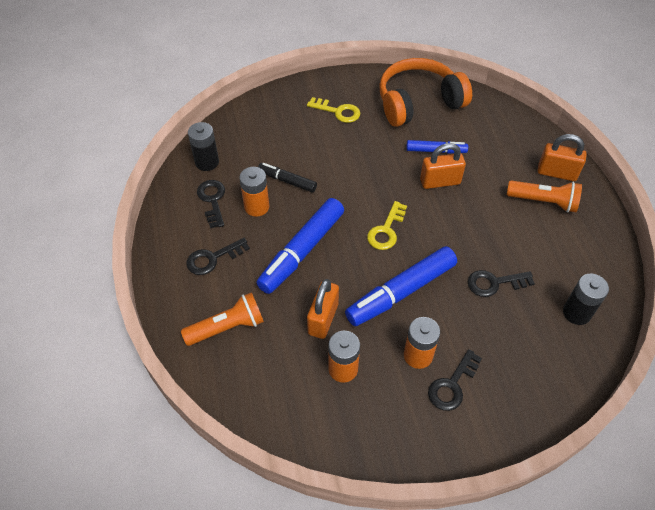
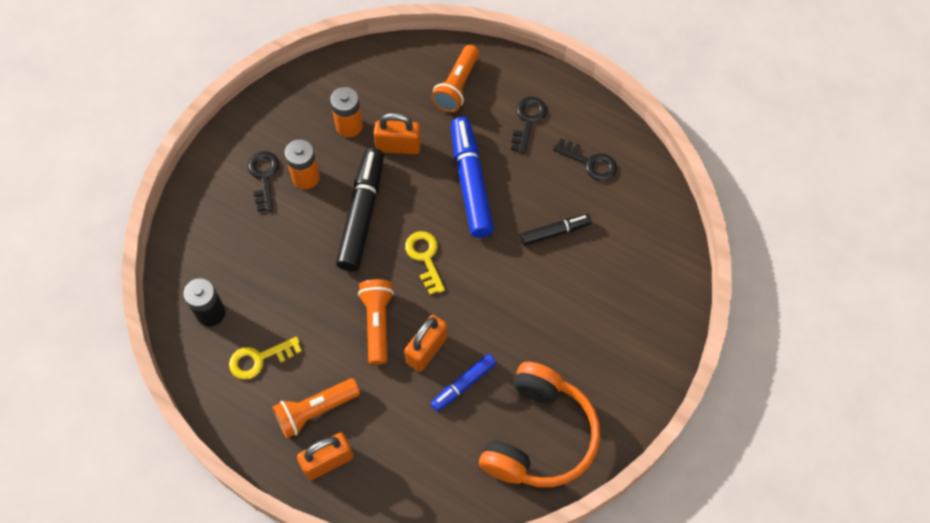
camera: 135 degrees right, 10 degrees up
black battery [188,122,219,171] -> none
orange battery [239,167,270,217] -> none
yellow key [307,97,360,123] -> yellow key moved to [229,336,302,380]
orange padlock [307,279,339,339] -> orange padlock turned 60 degrees counterclockwise [374,113,421,154]
blue marker [345,246,457,326] -> black marker [336,148,384,271]
black key [468,270,535,297] -> none
none -> orange flashlight [358,279,394,365]

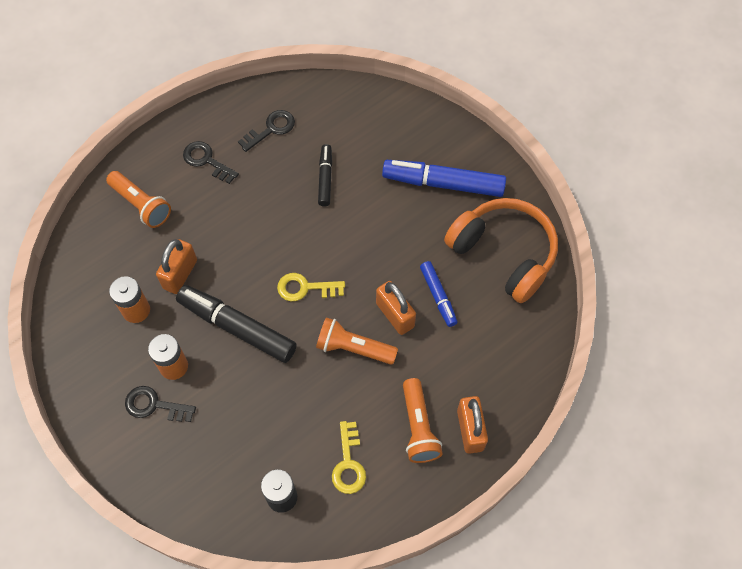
camera: 70 degrees left, 0 degrees up
blue marker [451,117,494,238] -> blue marker moved to [382,160,506,197]

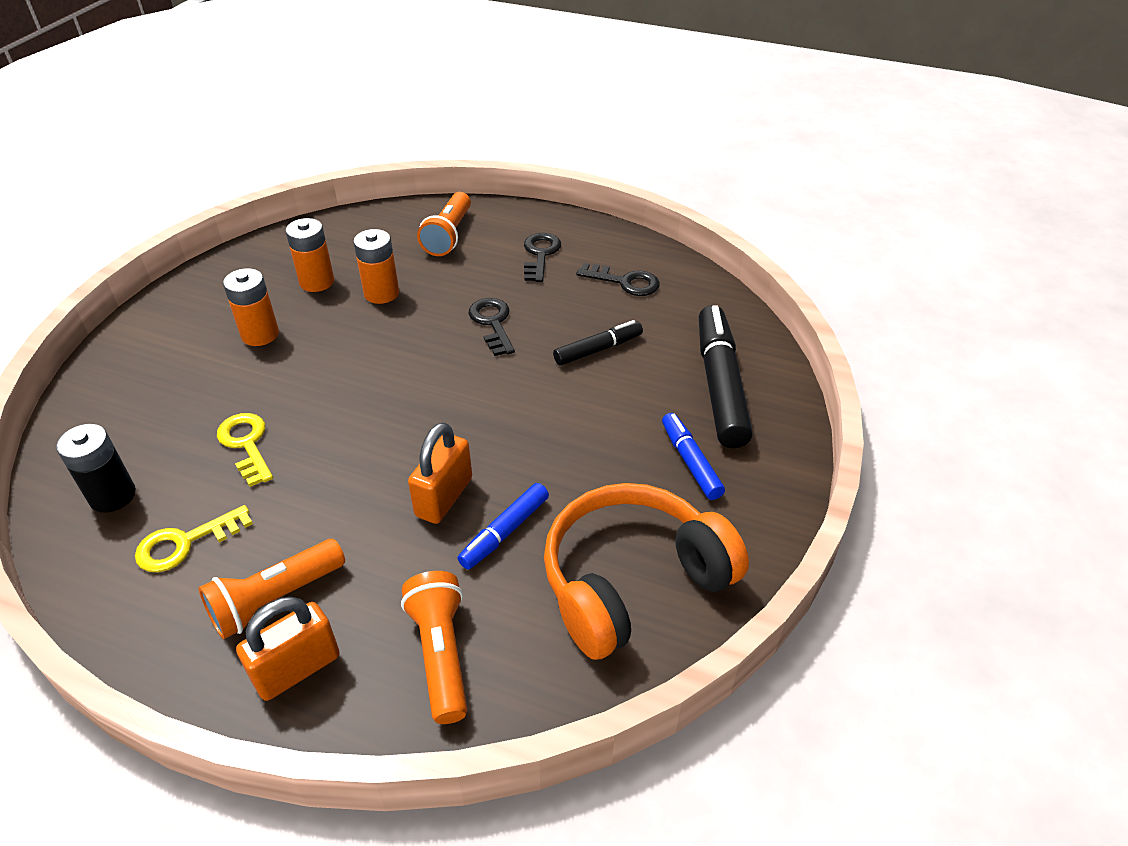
camera: 60 degrees right, 20 degrees down
black key [125,386,196,422] -> black key moved to [469,298,515,356]
orange padlock [156,239,197,294] -> orange battery [353,229,399,304]
black marker [176,285,297,363] -> black marker moved to [699,305,753,448]
yellow key [277,273,345,301] -> yellow key moved to [217,413,273,487]
orange flashlight [316,317,398,365] -> orange flashlight moved to [401,571,467,724]
blue marker [382,160,506,197] -> blue marker [662,413,725,500], size x0.55
orange headphones [444,198,558,303] -> orange headphones turned 135 degrees counterclockwise [544,483,749,660]

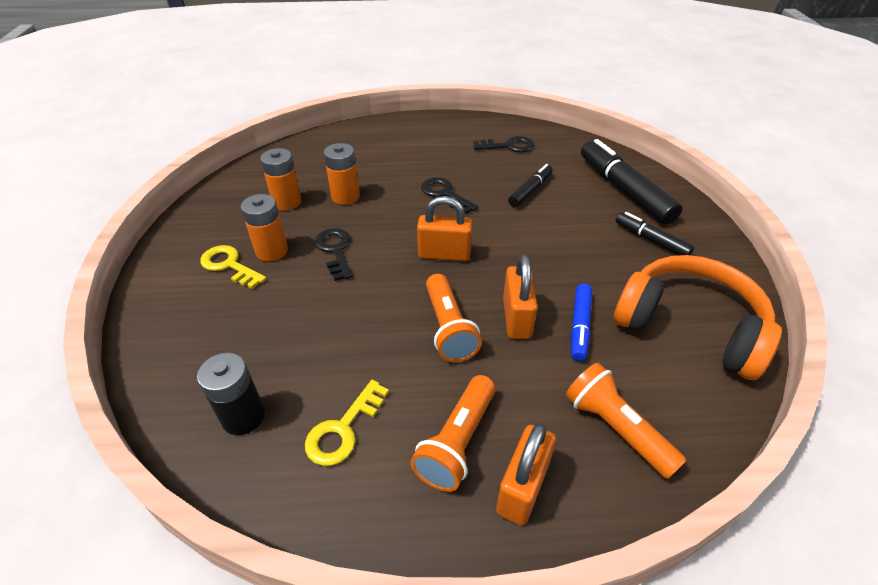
camera: 25 degrees left, 0 degrees up
yellow key [217,413,273,487] -> yellow key moved to [200,245,267,289]
orange flashlight [417,192,471,256] -> orange flashlight moved to [426,274,482,362]
black key [524,233,561,282] -> black key moved to [315,228,353,281]
orange headphones [544,483,749,660] -> orange headphones turned 90 degrees clockwise [614,255,782,380]
blue marker [662,413,725,500] -> black marker [616,212,694,255]
none -> orange padlock [417,196,472,261]

